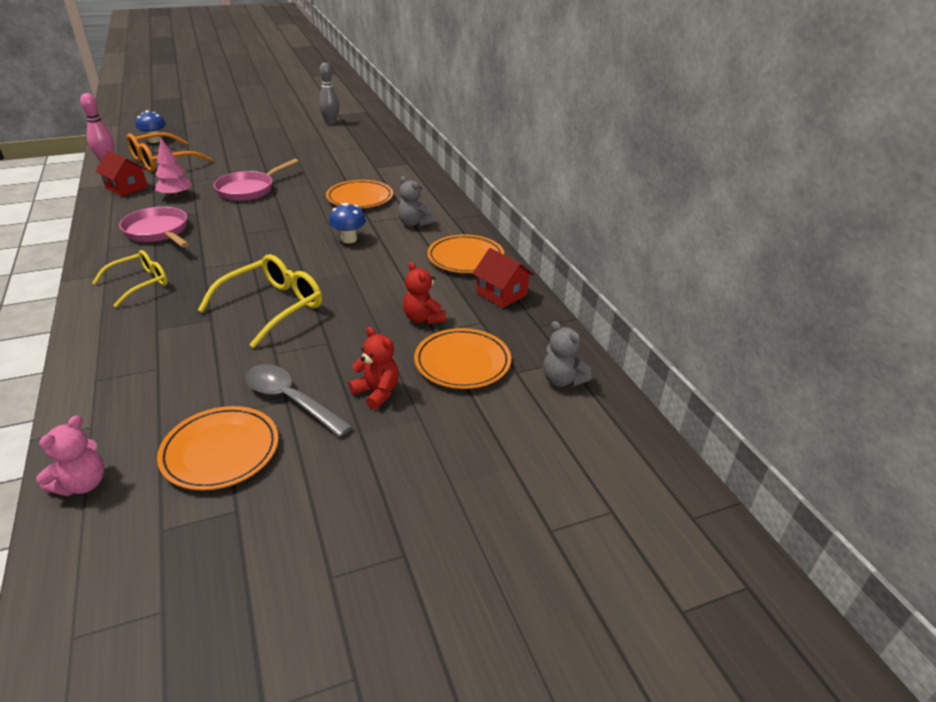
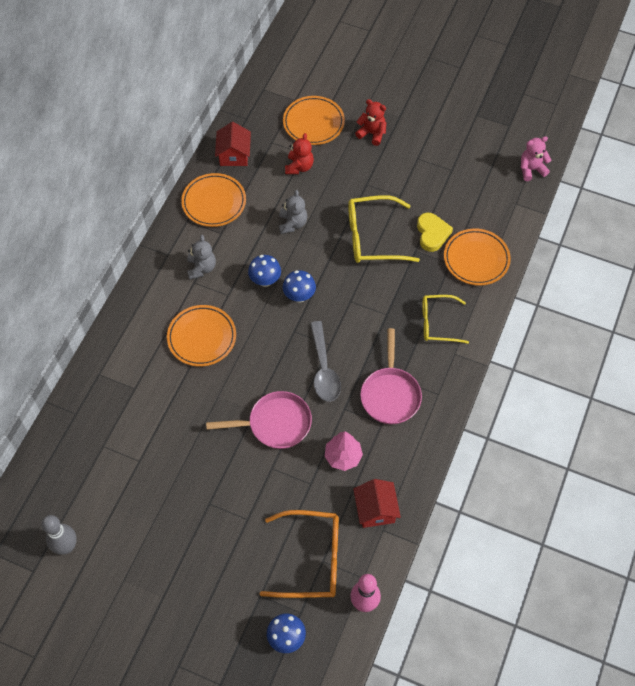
camera: 135 degrees left, 25 degrees up
orange plate [157,406,279,491] -> orange plate moved to [444,229,511,285]
grey spoon [245,364,353,437] -> grey spoon moved to [310,321,341,402]
red teddy bear [349,327,399,410] -> red teddy bear turned 120 degrees clockwise [355,99,386,146]
grey teddy bear [543,321,592,387] -> grey teddy bear moved to [279,190,307,234]
none -> blue mushroom [283,270,316,303]
none -> yellow heart [417,213,453,252]

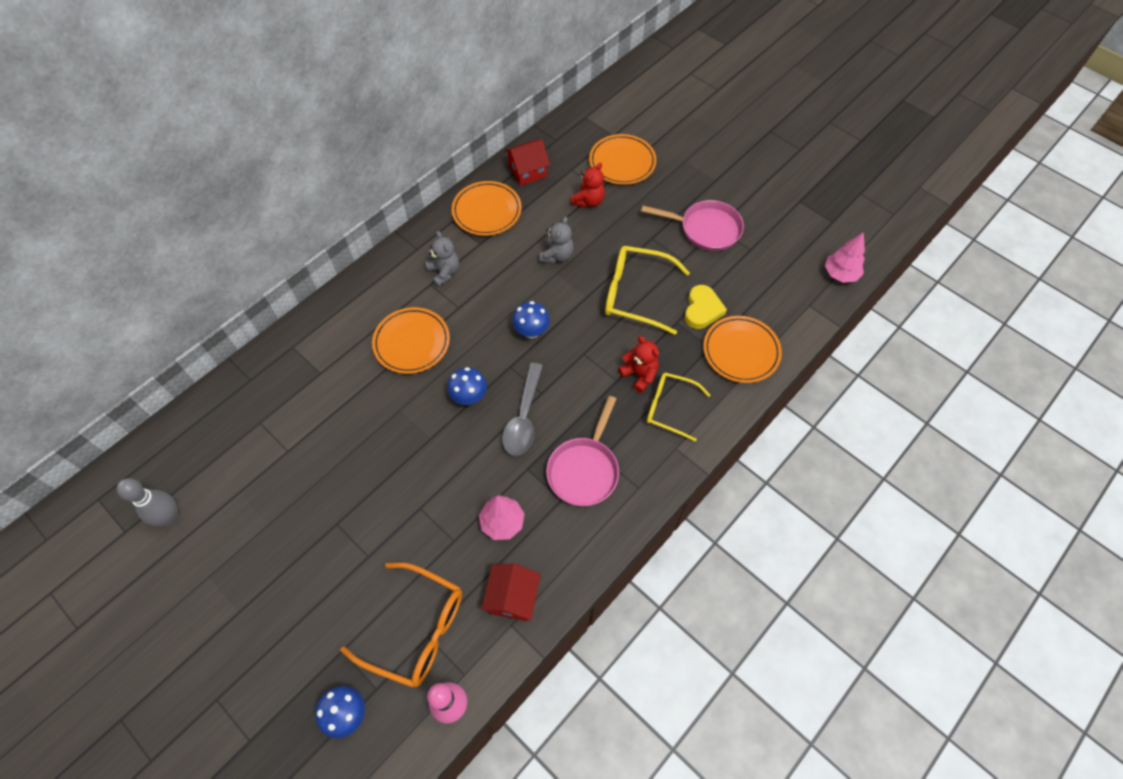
camera: 20 degrees right, 0 degrees up
grey teddy bear [187,235,216,280] -> grey teddy bear turned 45 degrees counterclockwise [426,231,459,287]
pink pan [206,391,312,449] -> pink pan moved to [641,200,744,251]
red house [215,122,251,166] -> red house turned 45 degrees clockwise [505,139,550,186]
blue mushroom [248,255,281,287] -> blue mushroom moved to [447,367,487,405]
red teddy bear [355,99,386,146] -> red teddy bear moved to [618,336,659,393]
pink teddy bear [521,136,551,181] -> pink tree [825,232,865,283]

